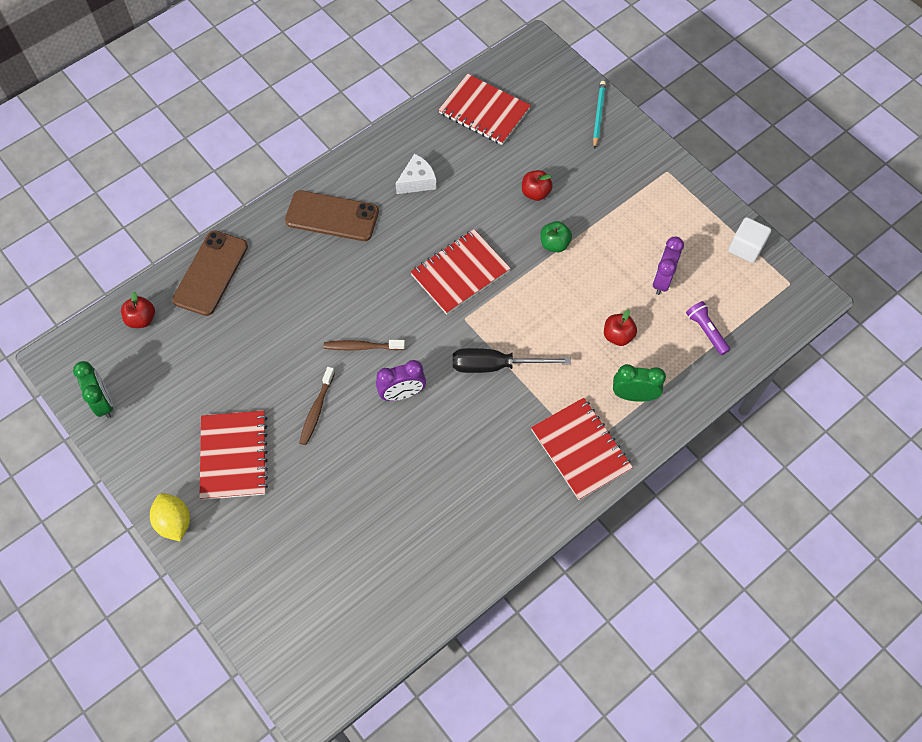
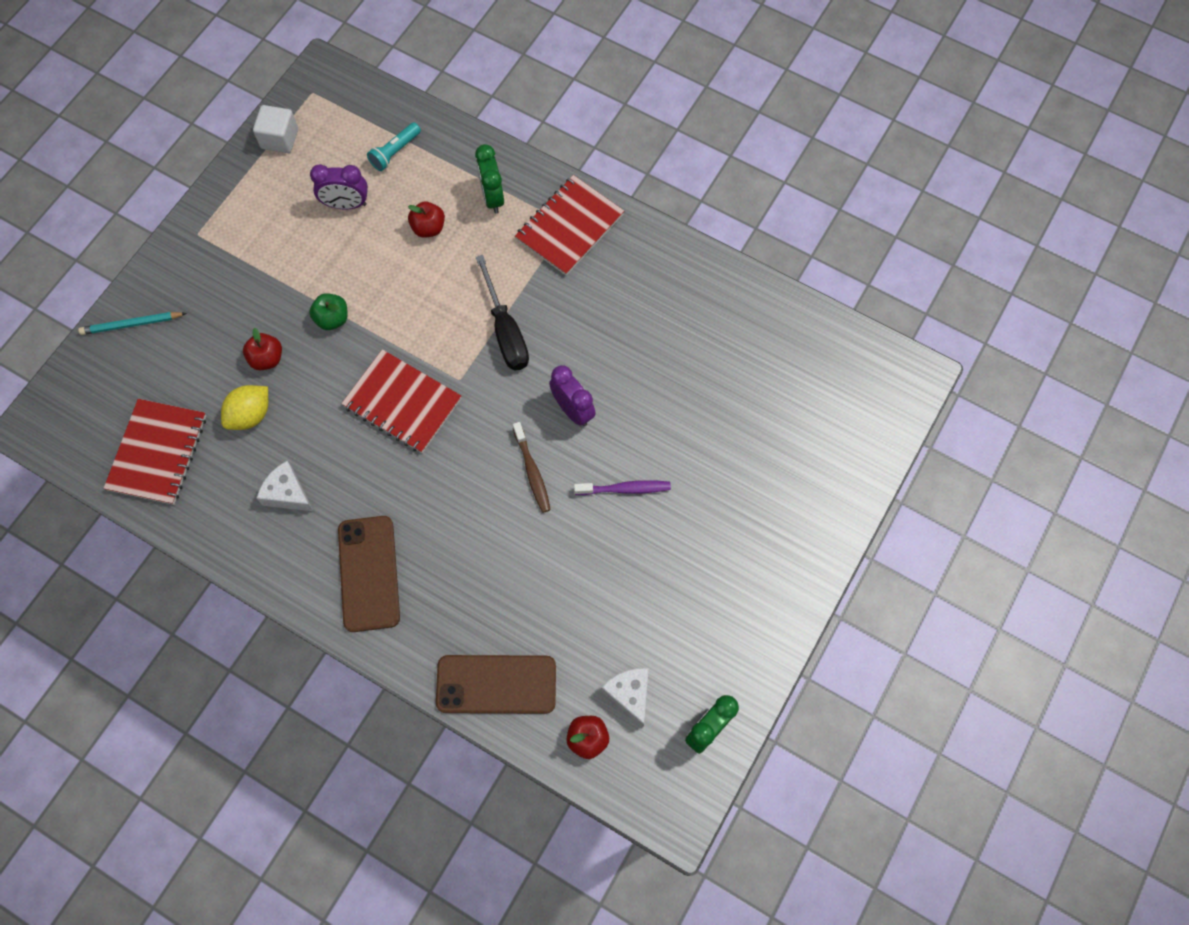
camera: 110 degrees left, 5 degrees up
yellow lemon [150,493,190,541] -> yellow lemon moved to [221,385,268,430]
red notebook [199,410,268,500] -> none
brown toothbrush [299,367,335,445] -> purple toothbrush [574,480,671,495]
purple flashlight [686,301,730,355] -> turquoise flashlight [367,123,421,171]
none -> white cheese [601,668,649,727]

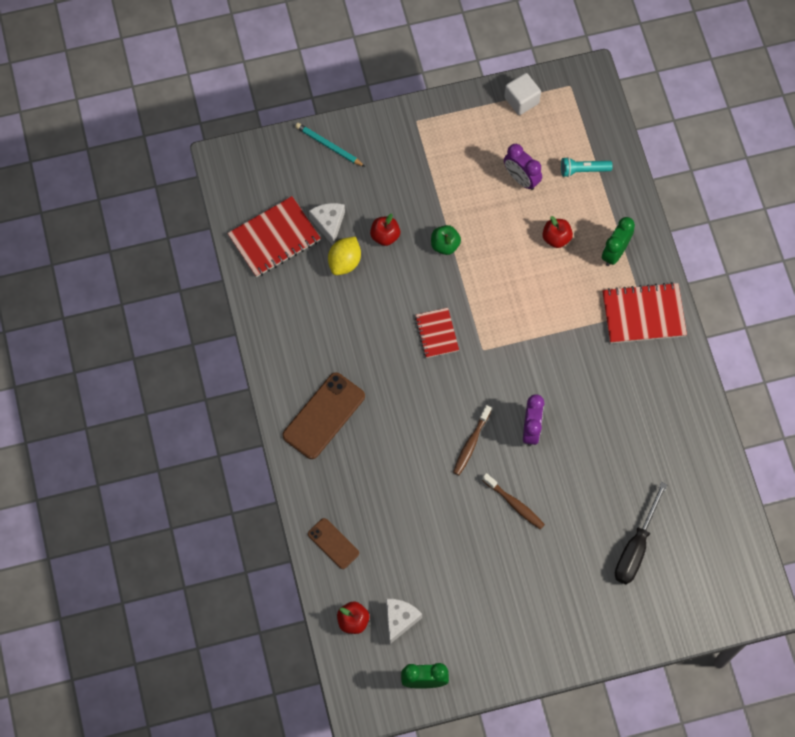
camera: 45 degrees right, 0 degrees up
yellow lemon [221,385,268,430] -> yellow lemon turned 60 degrees counterclockwise [328,237,361,275]
white cheese [256,461,313,511] -> white cheese moved to [309,203,345,245]
red notebook [341,349,461,453] -> red notebook [415,308,459,358], size x0.61
brown phone [436,655,556,714] -> brown phone [308,518,359,569], size x0.58
black screwdriver [476,255,529,370] -> black screwdriver moved to [615,482,668,585]
purple toothbrush [574,480,671,495] -> brown toothbrush [482,473,545,530]

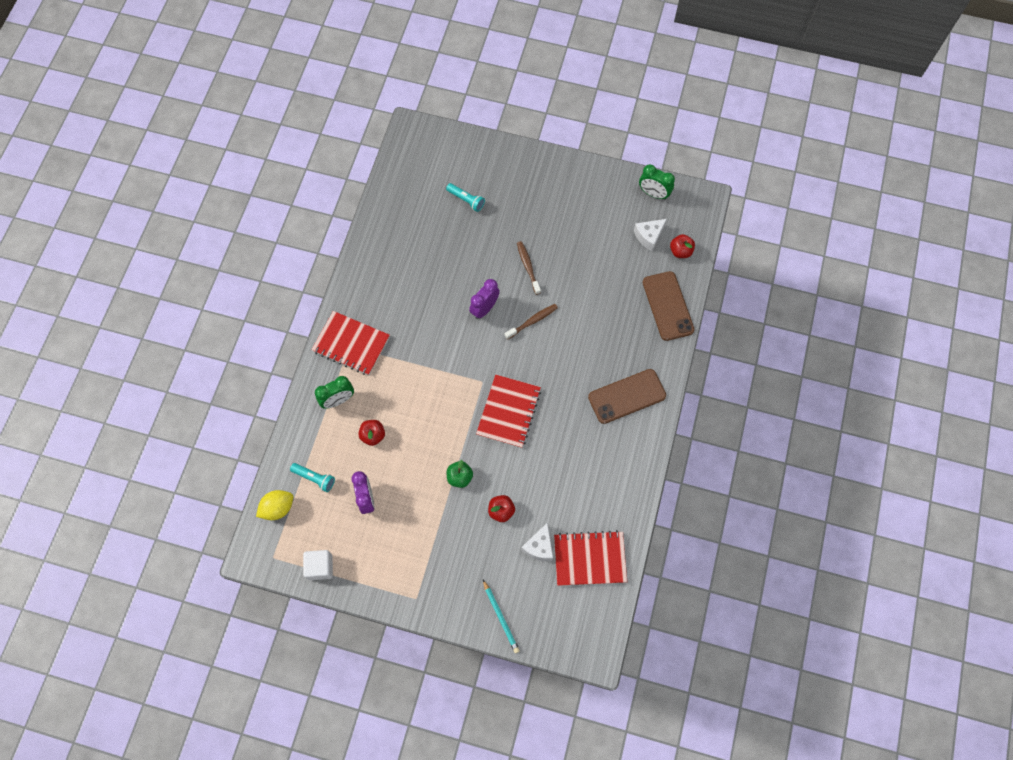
camera: 150 degrees left, 0 degrees up
brown phone [308,518,359,569] -> brown phone [643,271,694,341], size x1.71
yellow lemon [328,237,361,275] -> yellow lemon moved to [256,490,293,520]
red notebook [415,308,459,358] -> red notebook [476,374,541,448], size x1.65
black screwdriver [615,482,668,585] -> turquoise flashlight [446,183,485,212]

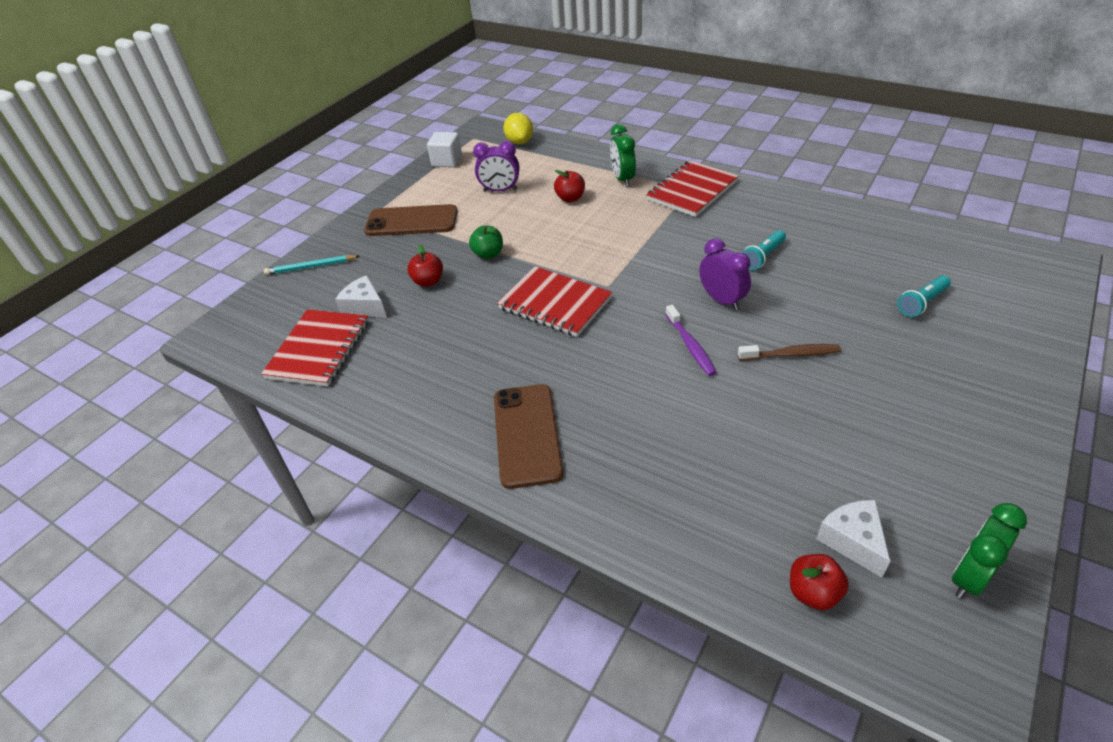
camera: 110 degrees right, 25 degrees down
turquoise flashlight [290,463,335,492] -> turquoise flashlight moved to [742,230,786,270]
brown toothbrush [505,304,558,340] -> purple toothbrush [665,305,717,376]
brown phone [643,271,694,341] -> brown phone moved to [364,204,458,236]

